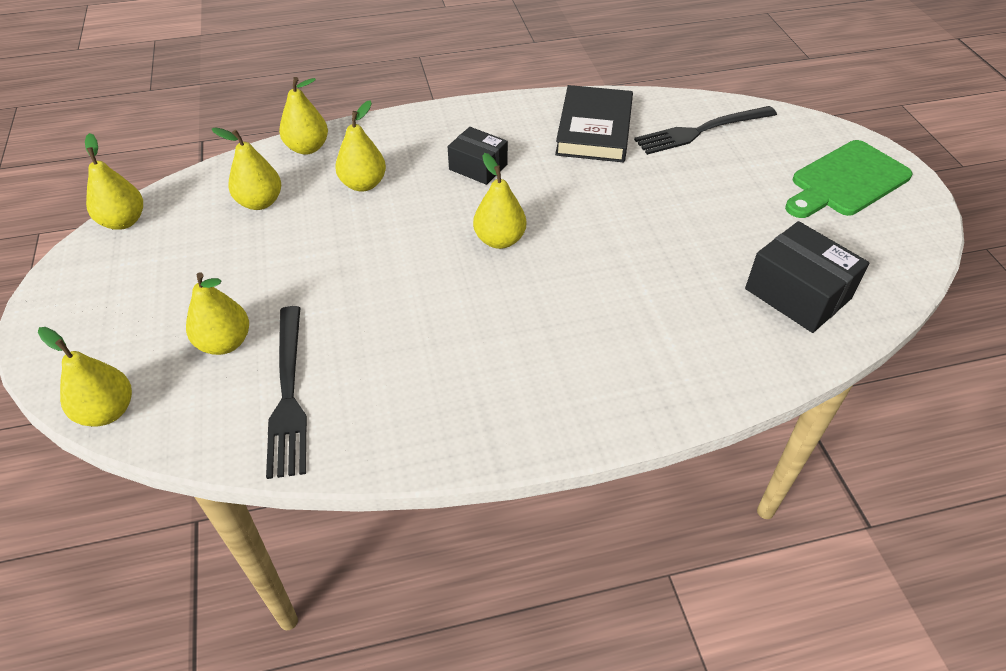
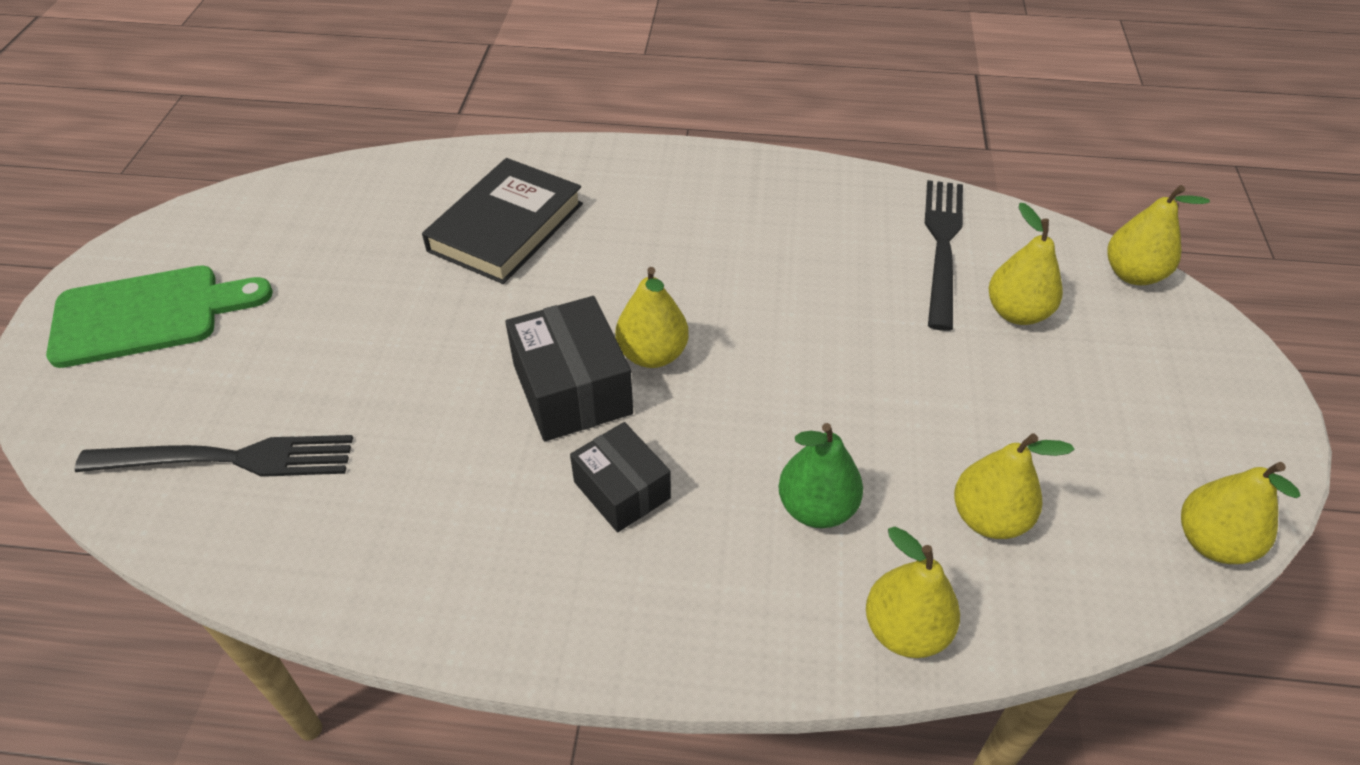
camera: 160 degrees left, 0 degrees up
yellow pear [335,100,386,192] -> green pear [778,423,863,528]
black book [555,85,633,163] -> black book moved to [422,158,583,284]
black box [745,221,869,333] -> black box moved to [505,296,633,441]

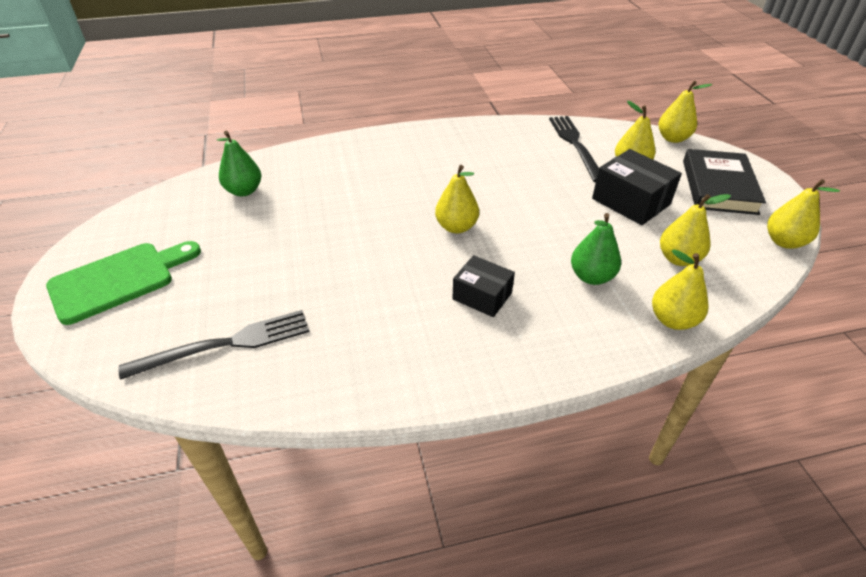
camera: 20 degrees left, 5 degrees down
black book [422,158,583,284] -> black book moved to [683,149,766,215]
black box [505,296,633,441] -> black box moved to [592,149,682,225]
none -> green pear [217,131,261,196]

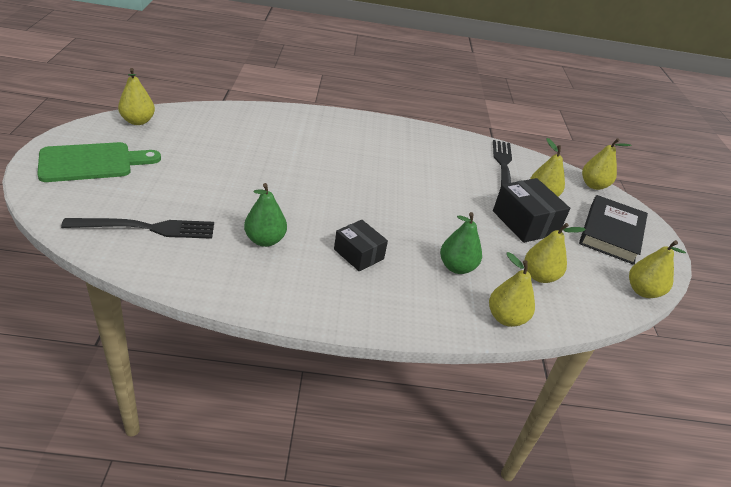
camera: 10 degrees right, 5 degrees down
green pear [217,131,261,196] -> green pear moved to [244,183,287,247]
yellow pear [435,165,479,233] -> yellow pear moved to [118,68,155,125]

